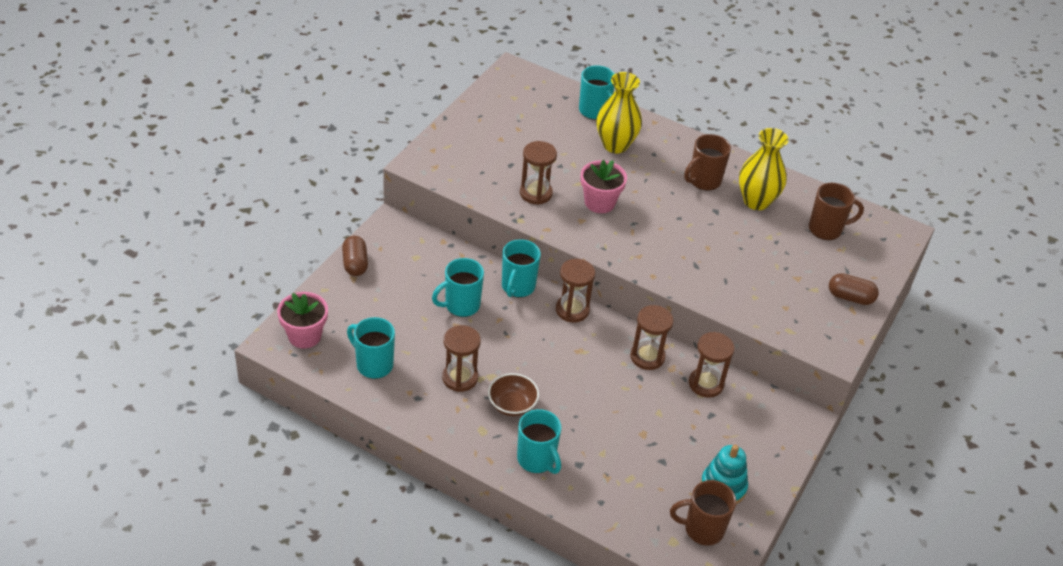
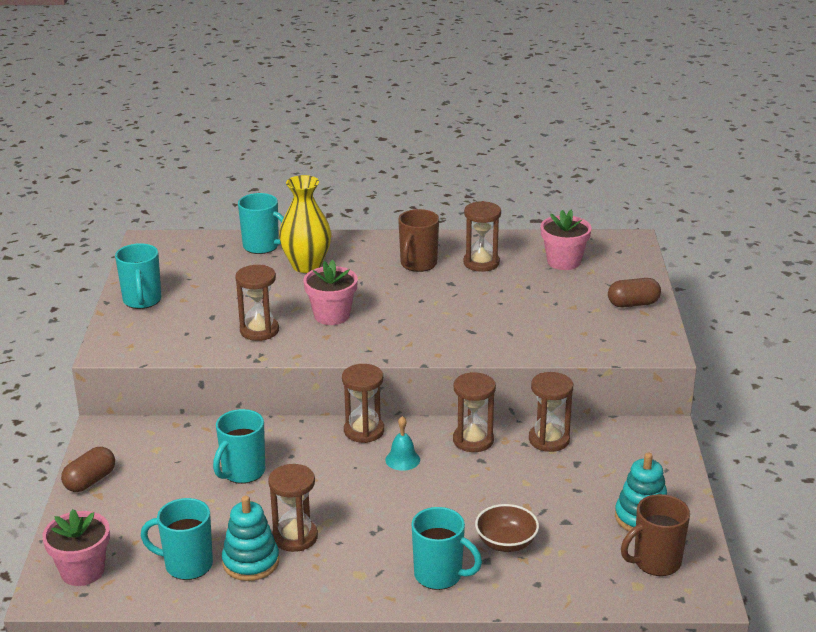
camera: 25 degrees left, 15 degrees down
brown capsule [342,236,368,276] -> brown capsule turned 75 degrees clockwise [61,447,115,492]
brown bowl [488,373,539,416] -> brown bowl moved to [475,504,539,552]
turquoise mug [502,239,541,297] -> turquoise mug moved to [115,243,161,309]
yellow vase [739,128,789,210] -> brown hourglass [463,201,501,272]
brown mug [809,183,864,240] -> pink flower pot [541,209,592,270]
none -> turquoise stacking toy [222,496,279,581]
none -> turquoise bell [385,416,420,471]

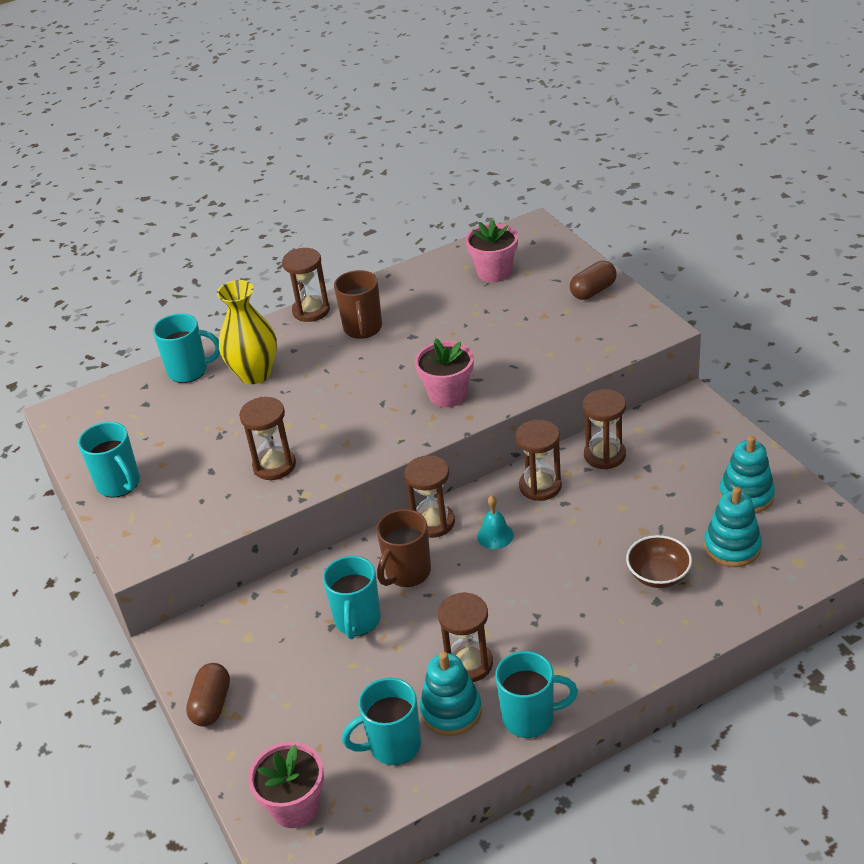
camera: 25 degrees left, 10 degrees up
pink flower pot [303,260,358,325] -> pink flower pot moved to [415,338,474,407]
turquoise mug [412,507,482,590] -> turquoise mug moved to [495,651,578,738]
brown hourglass [463,201,501,272] -> brown hourglass moved to [282,248,330,322]
brown mug [621,494,690,576] -> brown mug moved to [376,509,431,587]
none -> turquoise stacking toy [704,487,762,567]

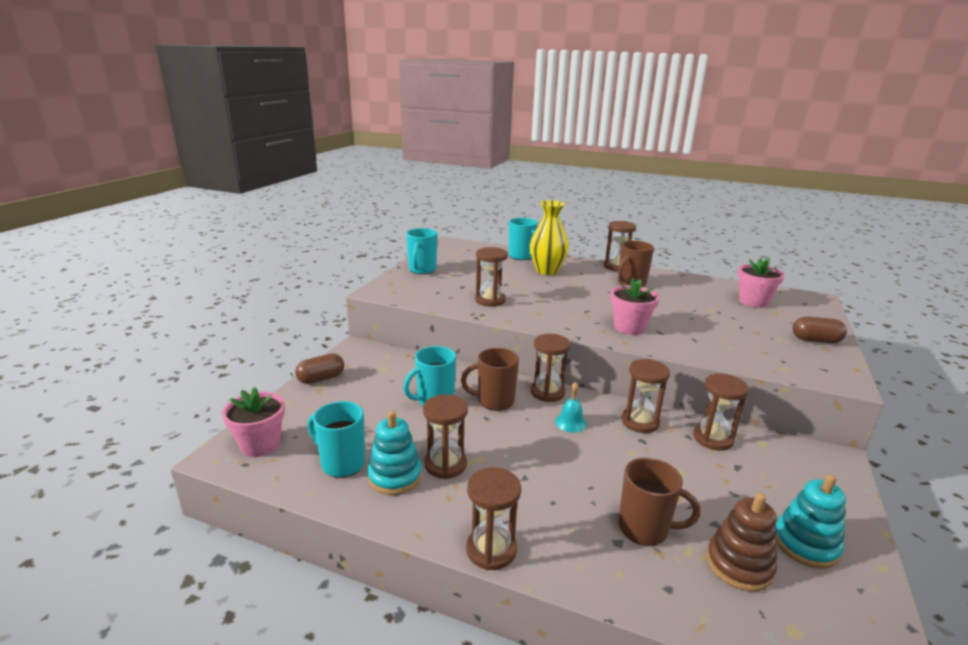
camera: 45 degrees right, 15 degrees down
turquoise mug [495,651,578,738] -> none
brown bowl [626,535,692,588] -> brown mug [619,457,700,546]
turquoise stacking toy [704,487,762,567] -> brown stacking toy [706,493,777,592]
none -> brown hourglass [466,467,521,570]

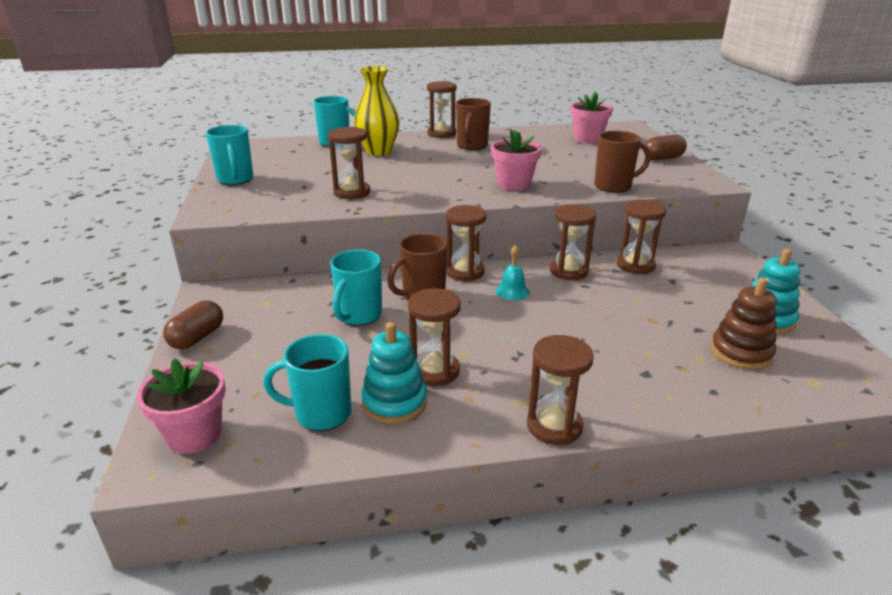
camera: 30 degrees left, 5 degrees up
brown mug [619,457,700,546] -> brown mug moved to [594,131,651,193]

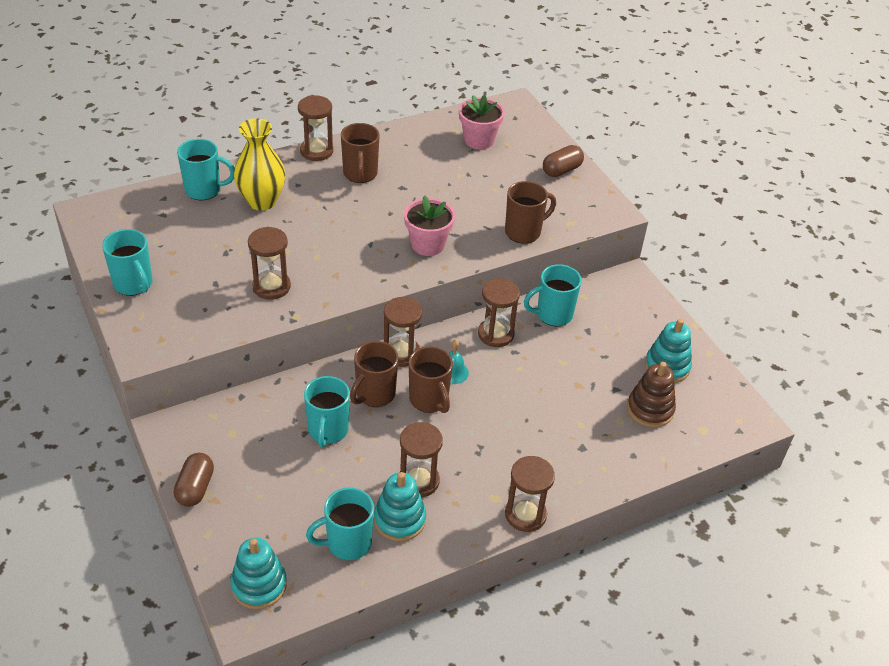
camera: 20 degrees left, 15 degrees up
pink flower pot [137,358,226,454] -> turquoise stacking toy [231,538,287,609]
brown hourglass [616,200,666,274] -> turquoise mug [524,264,582,326]
none -> brown mug [409,346,453,413]

